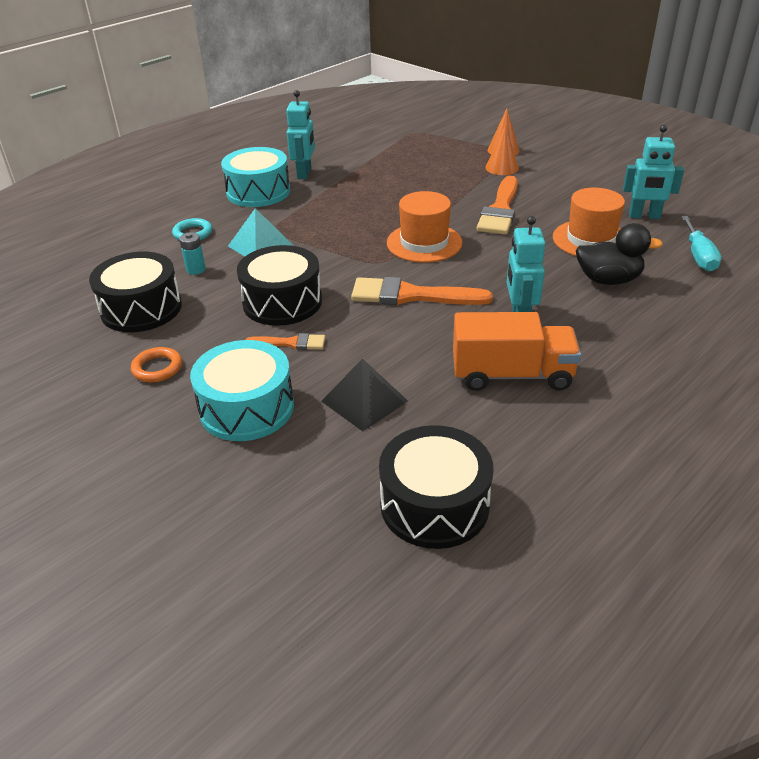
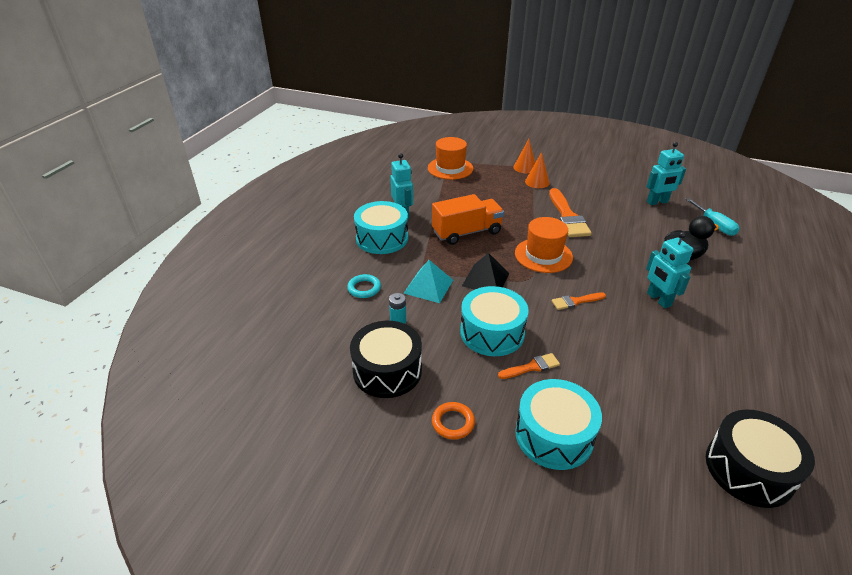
camera: 25 degrees left, 0 degrees up
black drum [237,245,322,326] -> turquoise drum [460,286,528,356]
black pyramid [321,358,408,431] -> black pyramid moved to [462,253,510,290]
orange brush [351,277,493,305] -> orange brush [552,292,606,310], size x0.53
orange truck [453,312,581,391] -> orange truck moved to [432,194,504,245]
orange hat [553,187,625,256] -> orange hat moved to [428,137,474,180]

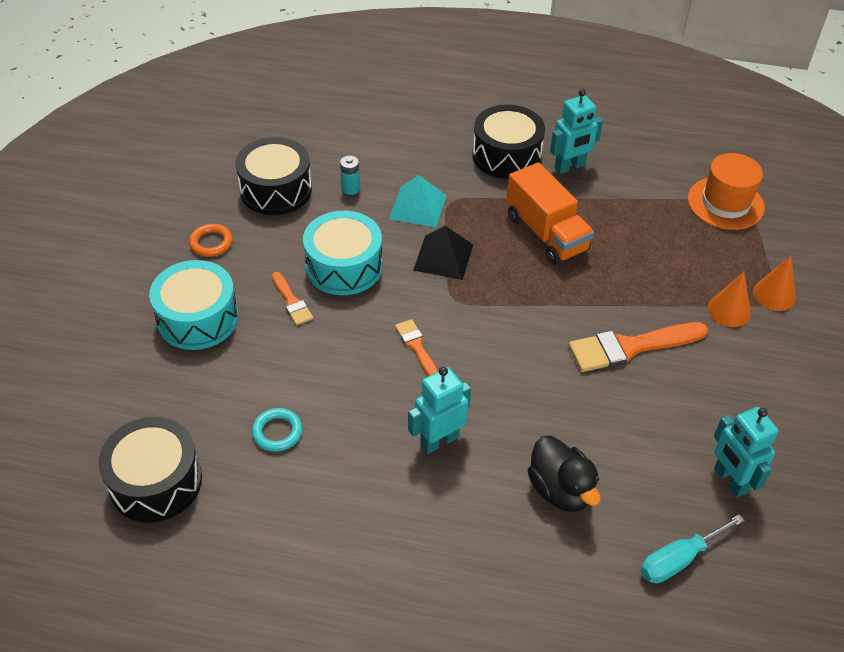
camera: 80 degrees right, 10 degrees up
turquoise ring [347,274,381,298] -> turquoise ring moved to [252,408,302,452]
turquoise drum [354,201,408,254] -> black drum [472,104,545,179]
orange hat [515,217,573,273] -> none

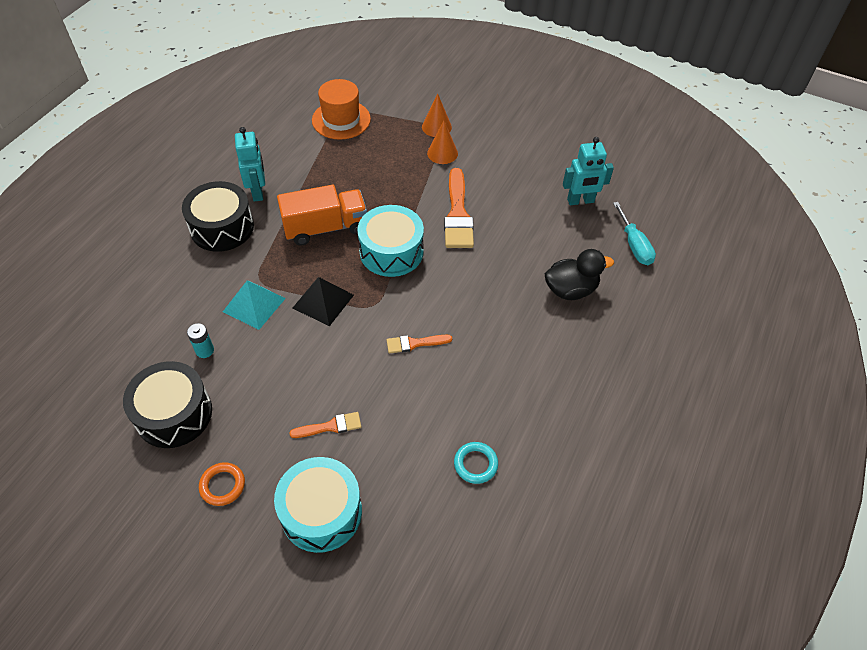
camera: 75 degrees left, 5 degrees up
black drum [98,417,202,523] -> none
turquoise drum [303,211,382,295] -> turquoise drum moved to [357,205,424,277]
turquoise robot [408,367,471,454] -> none

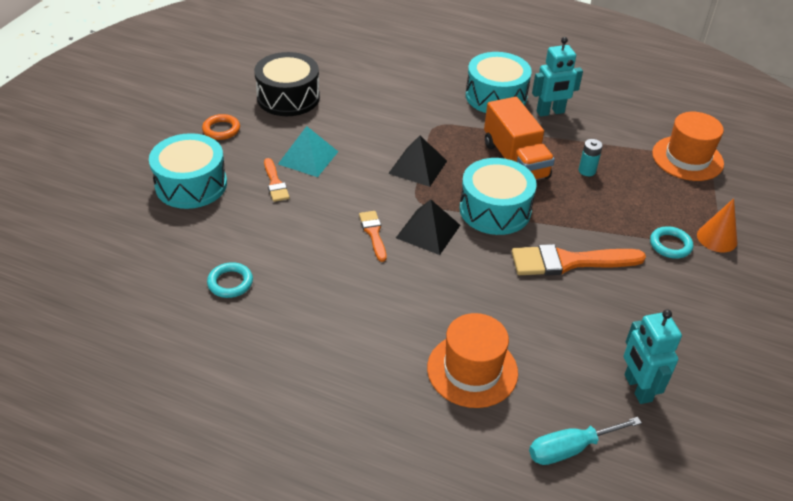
camera: 85 degrees right, 10 degrees down
black drum [182,181,254,252] -> turquoise drum [466,52,532,113]
turquoise battery [187,323,214,358] -> turquoise battery moved to [579,139,603,176]
turquoise pyramid [223,281,286,330] -> turquoise pyramid moved to [278,126,338,177]
orange cone [427,120,458,164] -> turquoise ring [650,226,693,259]
black duck [545,249,614,300] -> orange hat [427,313,518,408]
none -> black pyramid [396,200,460,255]

